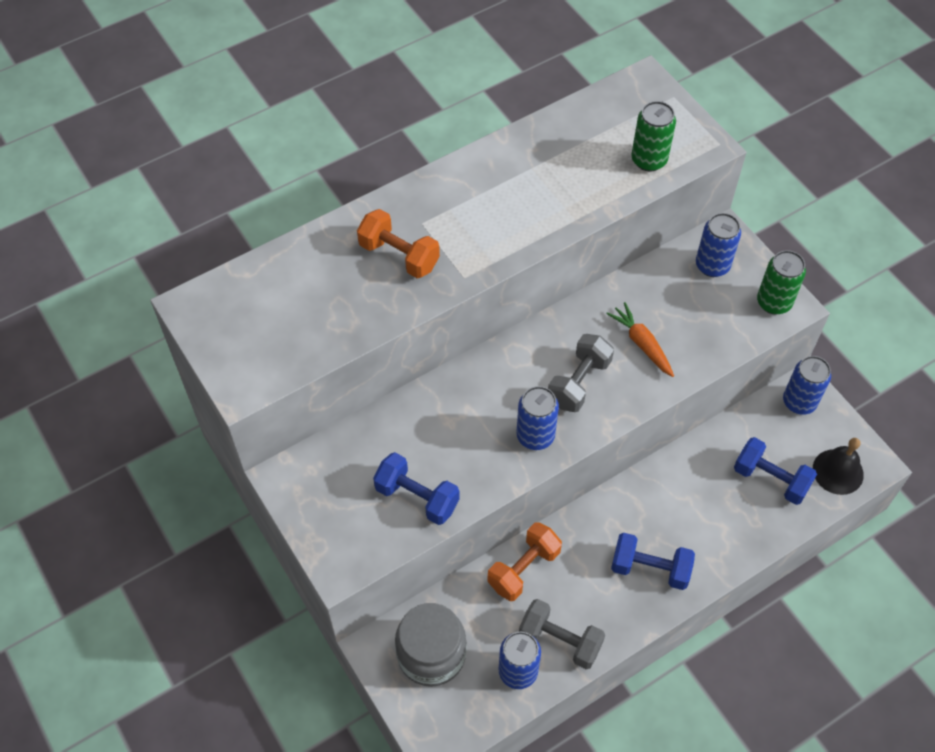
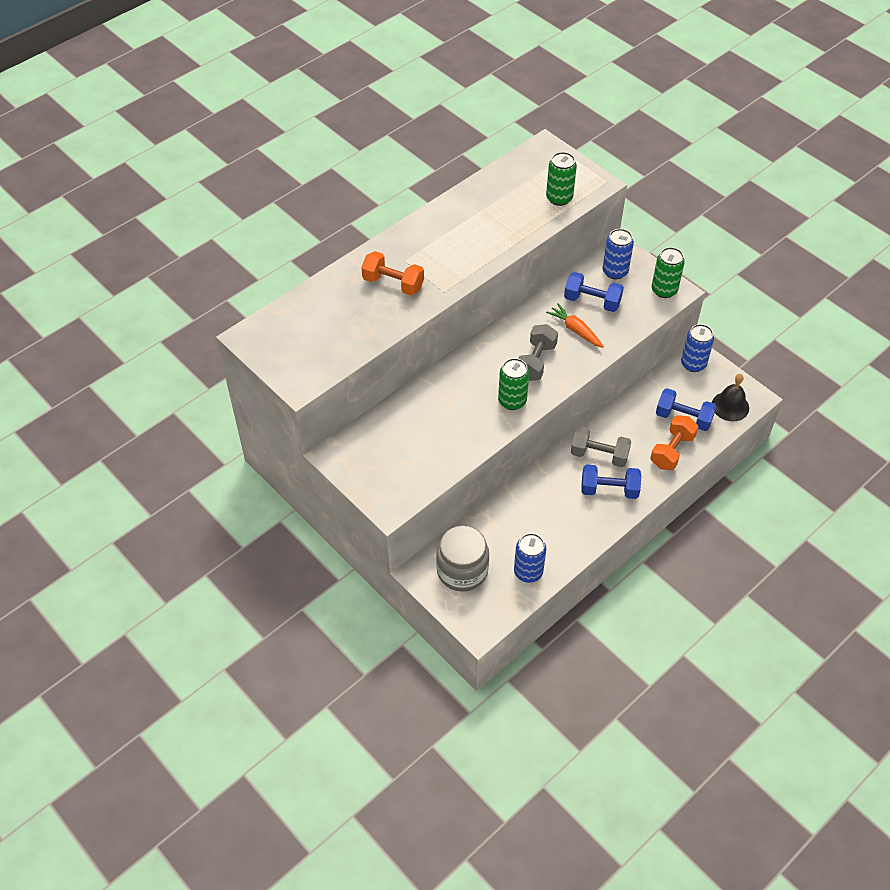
camera: 10 degrees left, 5 degrees down
blue dumbbell [373,452,459,525] -> blue dumbbell moved to [564,272,624,312]
orange dumbbell [487,522,562,601] -> orange dumbbell moved to [650,415,698,470]
blue can [516,386,559,450] -> green can [498,358,529,410]
grey dumbbell [519,599,605,669] -> grey dumbbell moved to [571,427,631,467]

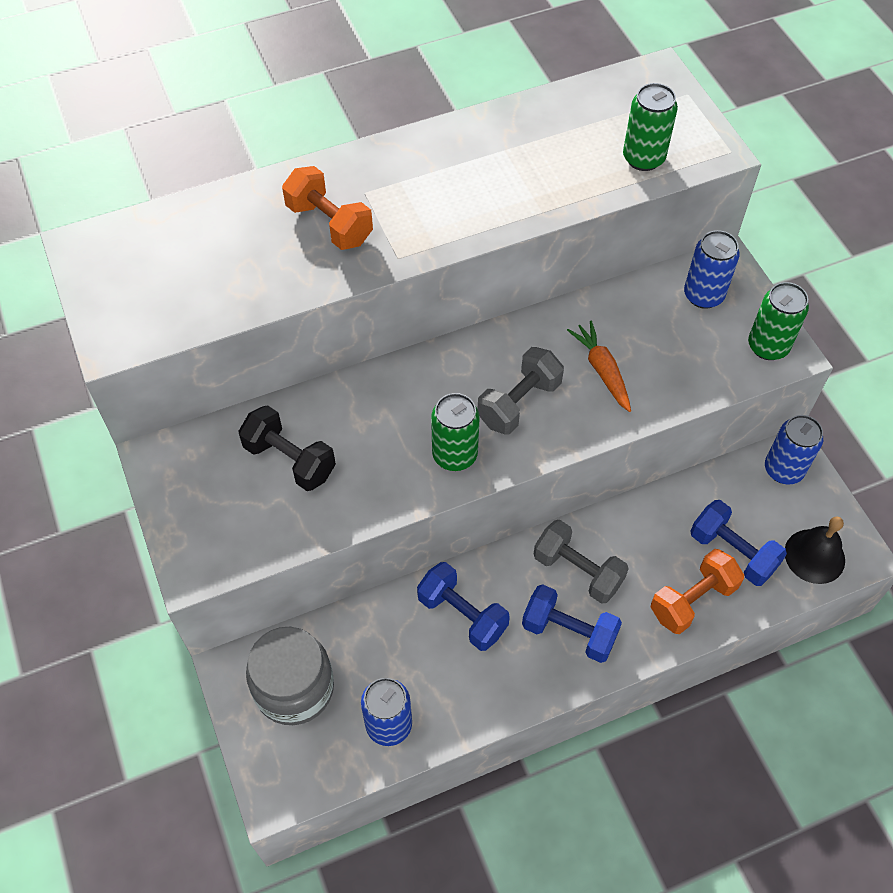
camera: 20 degrees right, 5 degrees up
blue dumbbell [564,272,624,312] -> blue dumbbell moved to [417,562,510,651]
none -> black dumbbell [238,405,336,491]

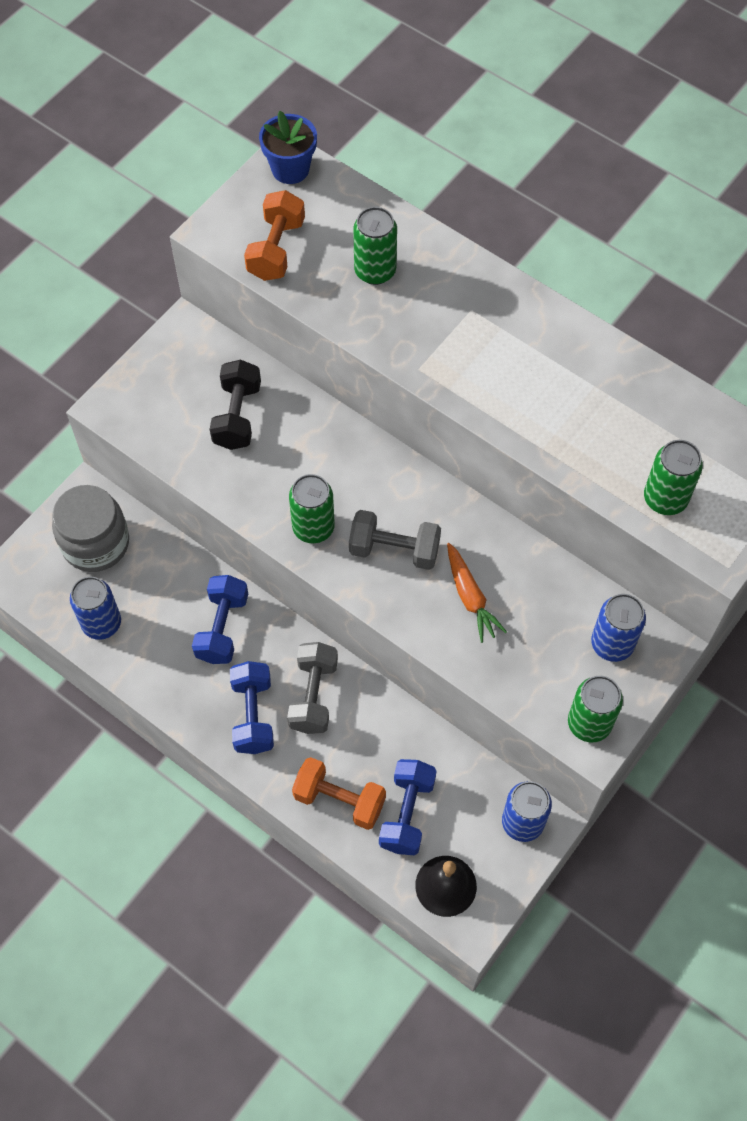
camera: 60 degrees right, 5 degrees up
orange dumbbell [282,166,373,250] -> orange dumbbell moved to [244,190,305,281]
orange carrot [567,321,631,412] -> orange carrot turned 120 degrees clockwise [447,543,507,643]
none -> blue flower pot [259,111,317,184]
none -> green can [353,207,397,285]

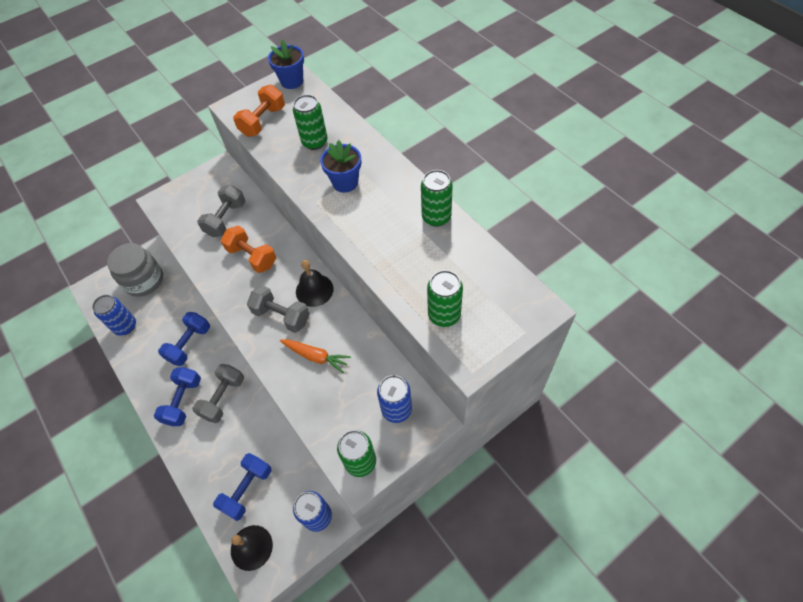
camera: 20 degrees right, 5 degrees down
black dumbbell [210,360,261,450] -> grey dumbbell [197,185,246,237]
green can [289,474,335,543] -> green can moved to [421,170,453,227]
orange dumbbell [292,757,386,830] -> orange dumbbell moved to [221,225,276,273]
orange carrot [447,543,507,643] -> orange carrot turned 60 degrees counterclockwise [280,339,351,373]
none -> black bell [296,260,334,307]
none -> blue flower pot [320,140,361,193]

